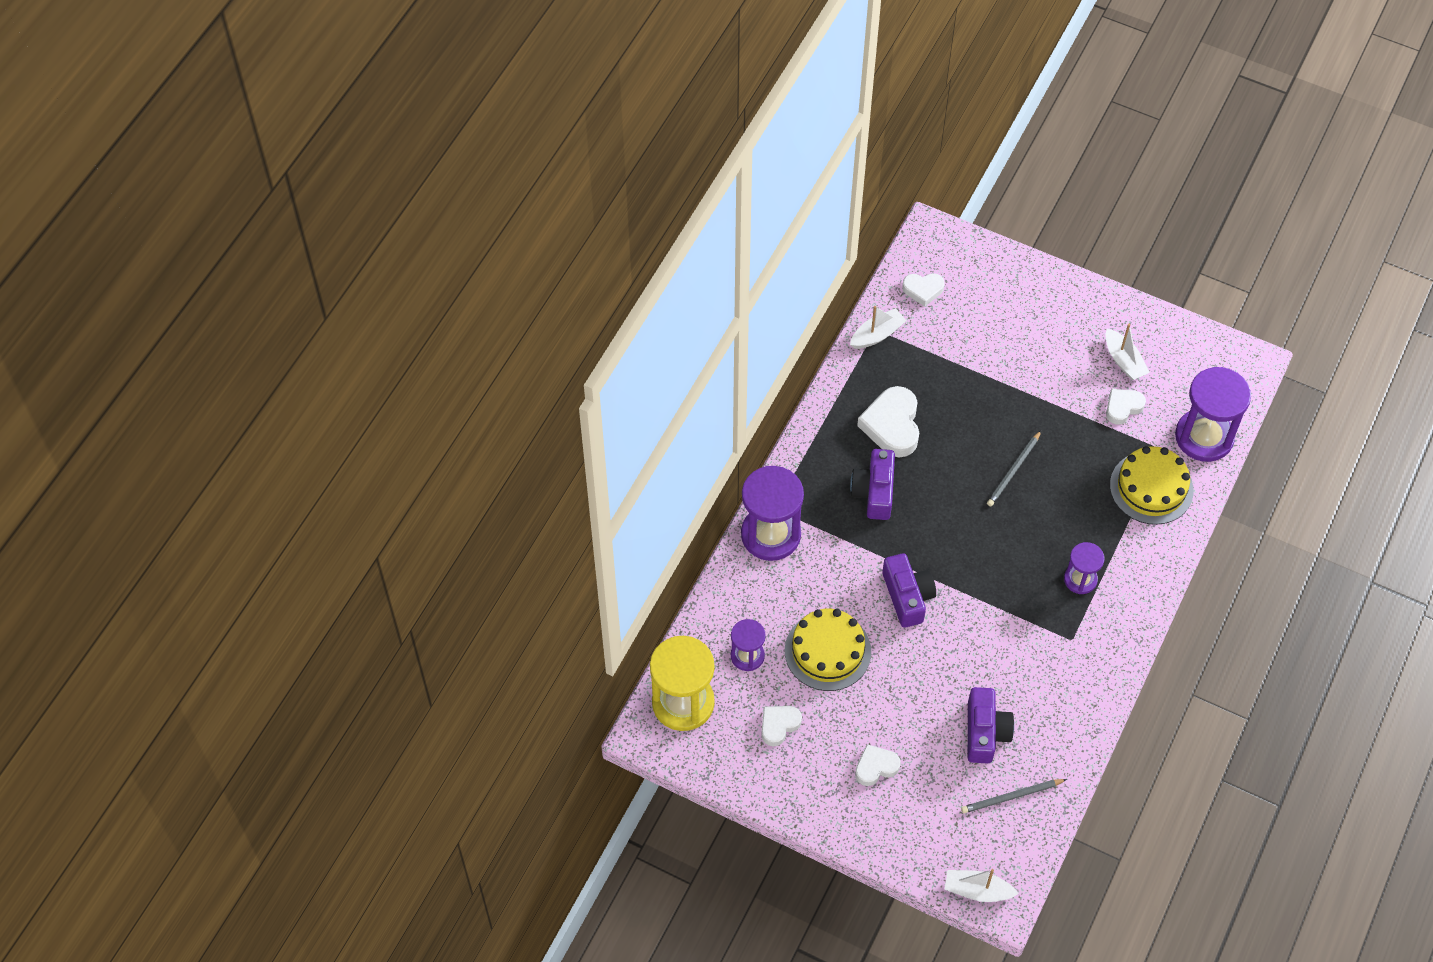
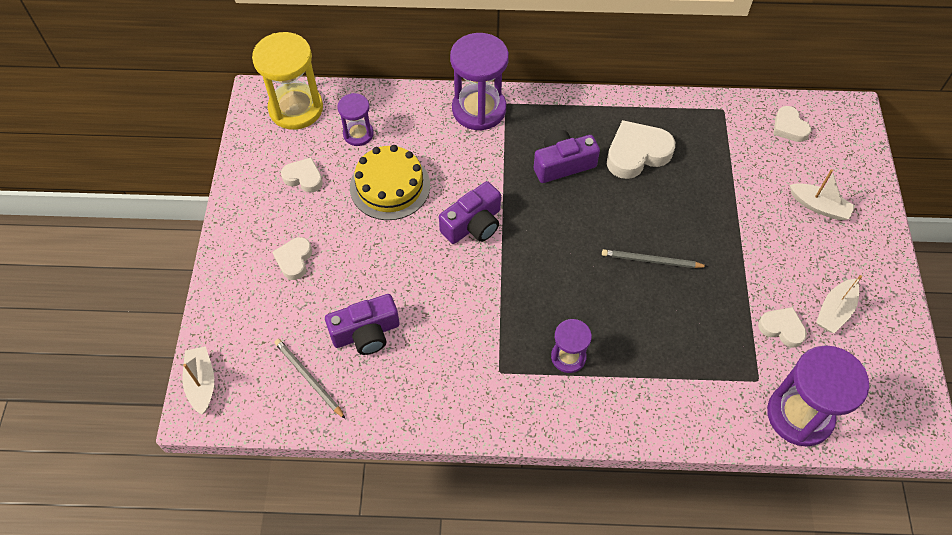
camera: 65 degrees right, 0 degrees up
white boat [850,306,907,349] -> white boat moved to [790,169,855,221]
white heart [855,744,901,786] -> white heart turned 120 degrees counterclockwise [272,237,312,280]
yellow cake [1110,446,1194,525] -> none

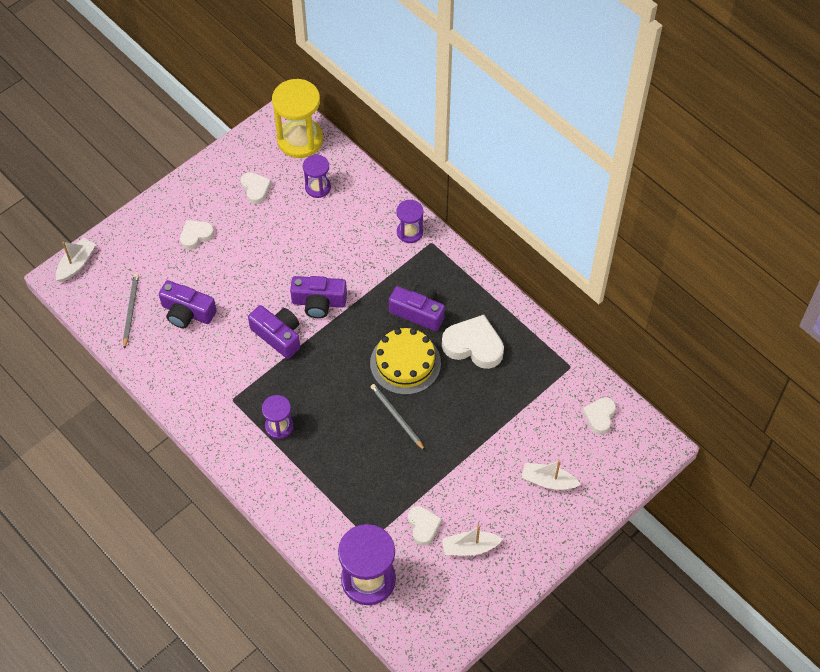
camera: 45 degrees right, 0 degrees up
yellow cake [350,145,430,220] -> yellow cake moved to [370,328,441,395]
purple hourglass [450,33,509,131] -> purple hourglass [396,200,423,243], size x0.55
white boat [790,169,855,221] -> white boat turned 120 degrees clockwise [521,460,581,490]
none -> purple camera [248,305,300,359]

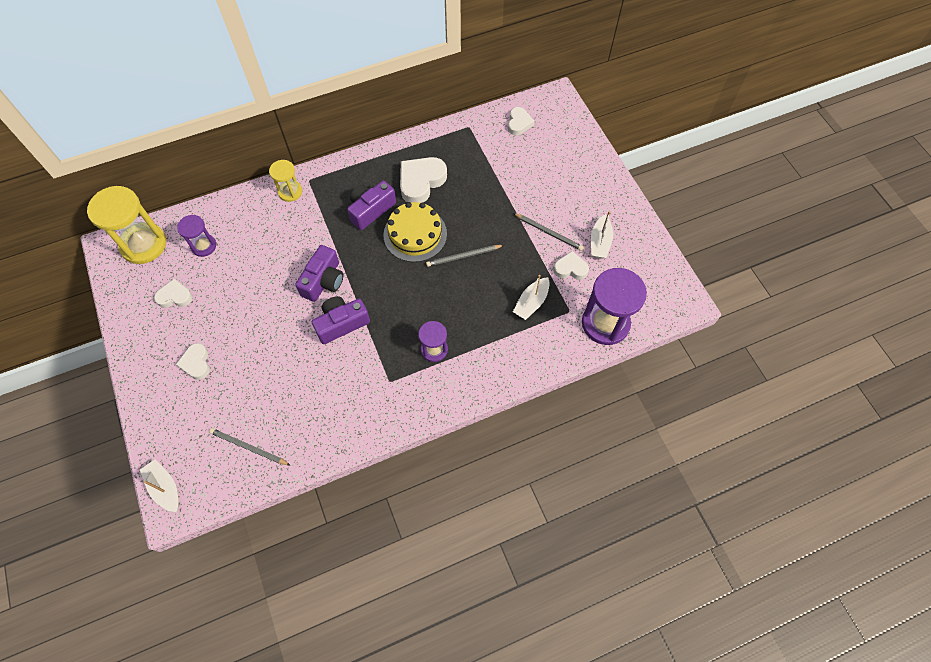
camera: 70 degrees left, 5 degrees up
purple camera [159,280,217,328] -> none
purple hourglass [396,200,423,243] -> yellow hourglass [269,160,302,202]
white boat [521,460,581,490] -> white boat moved to [513,275,550,320]
white heart [582,397,616,434] -> white heart turned 120 degrees counterclockwise [508,107,534,135]
none -> grey pencil [513,213,583,251]

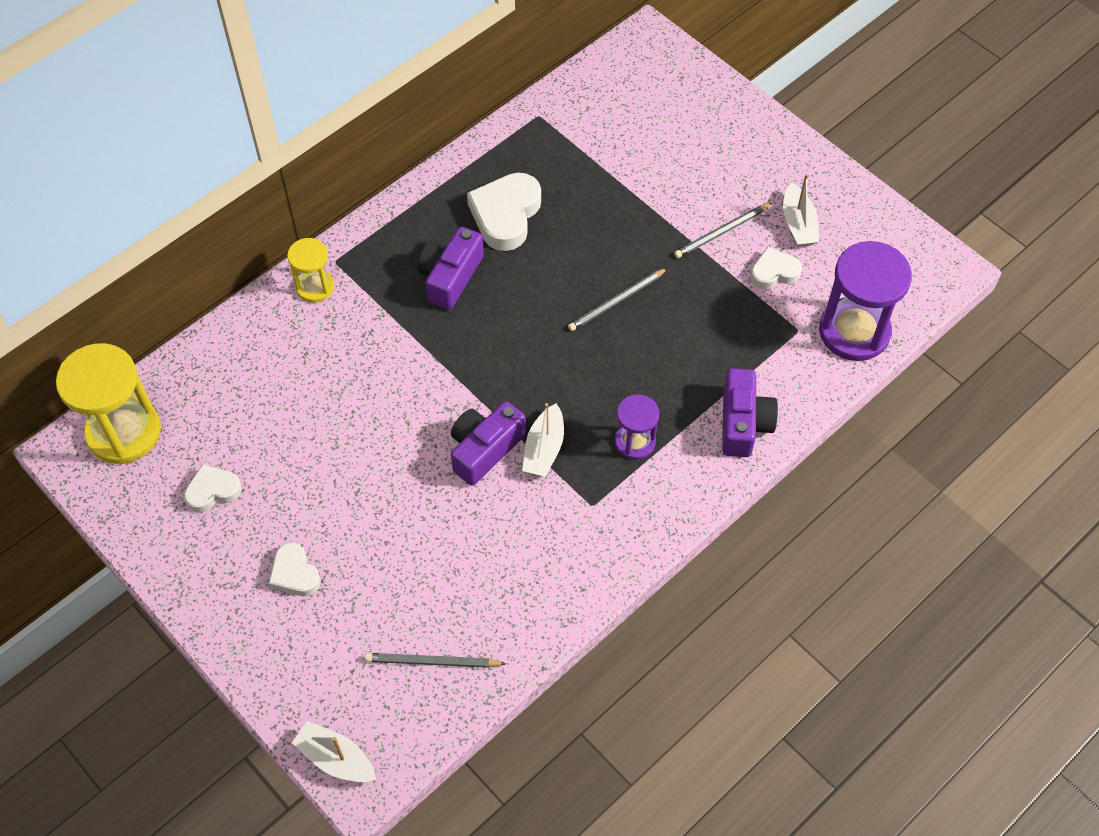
camera: 20 degrees left, 5 degrees down
purple hourglass [177,215,216,257] -> none
purple camera [295,245,343,302] -> purple camera moved to [722,368,778,457]
yellow cake [383,202,447,262] -> none
white heart [508,107,534,135] -> none
grey pencil [513,213,583,251] -> grey pencil turned 135 degrees clockwise [674,203,772,258]
white boat [513,275,550,320] -> white boat moved to [522,403,564,477]

